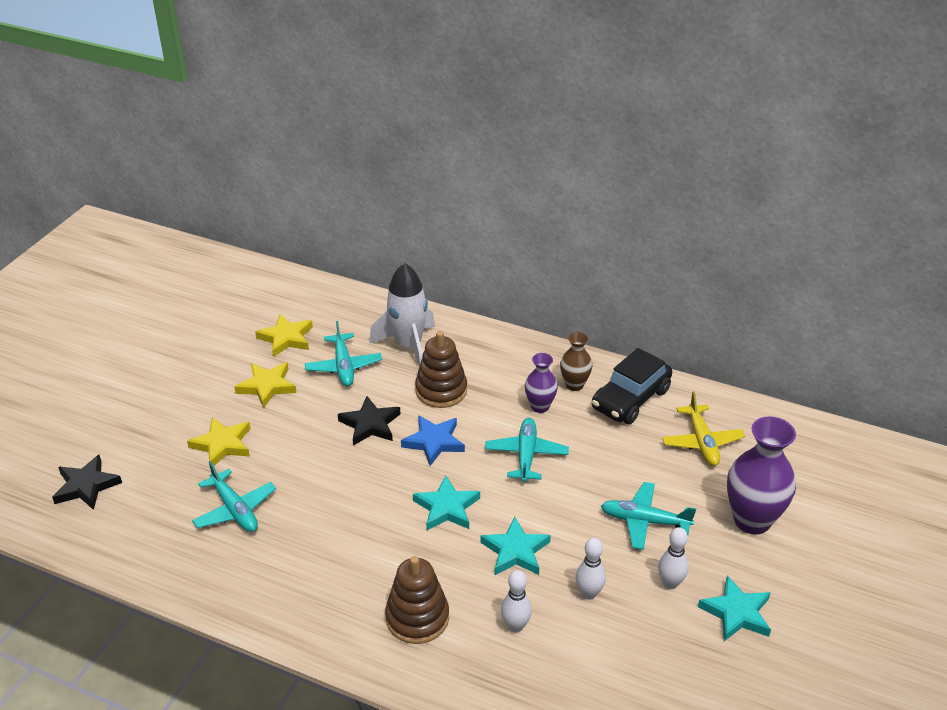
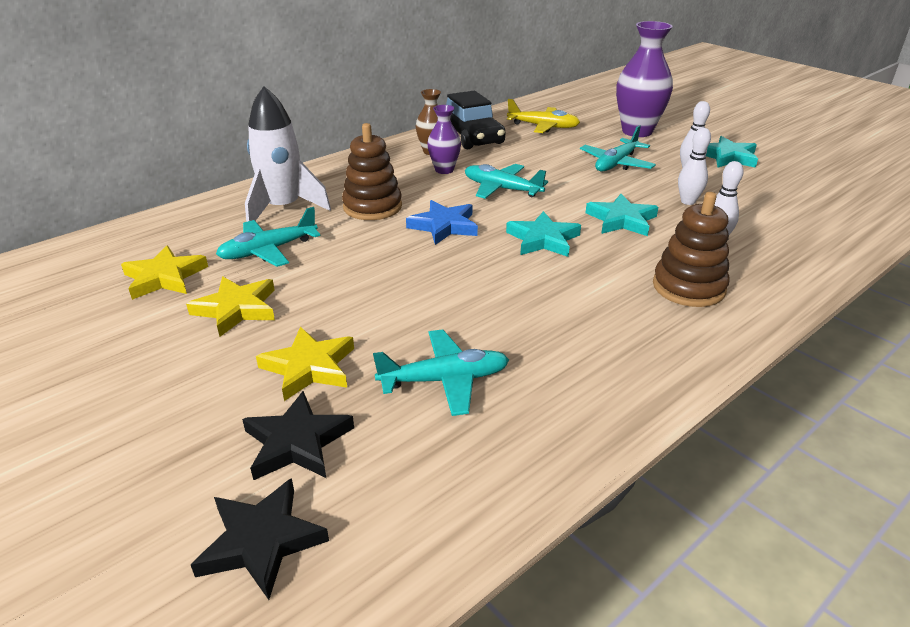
camera: 65 degrees left, 5 degrees down
turquoise plane [305,321,382,386] -> turquoise plane turned 135 degrees clockwise [216,207,321,267]
black star [338,396,400,446] -> black star moved to [242,391,354,480]

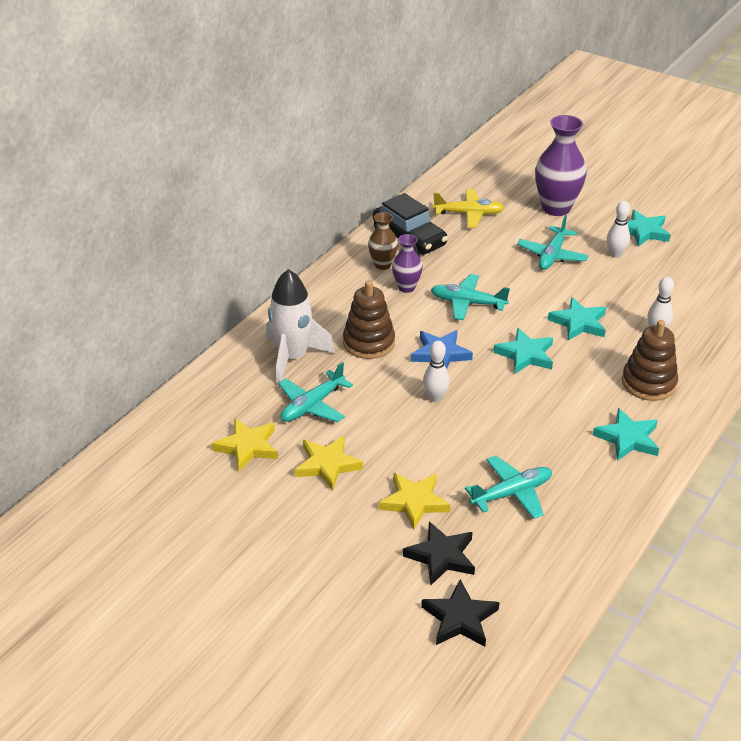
camera: 15 degrees left, 5 degrees up
white bowling pin [678,128,711,205] -> white bowling pin moved to [423,341,450,402]
none -> turquoise star [593,408,659,461]

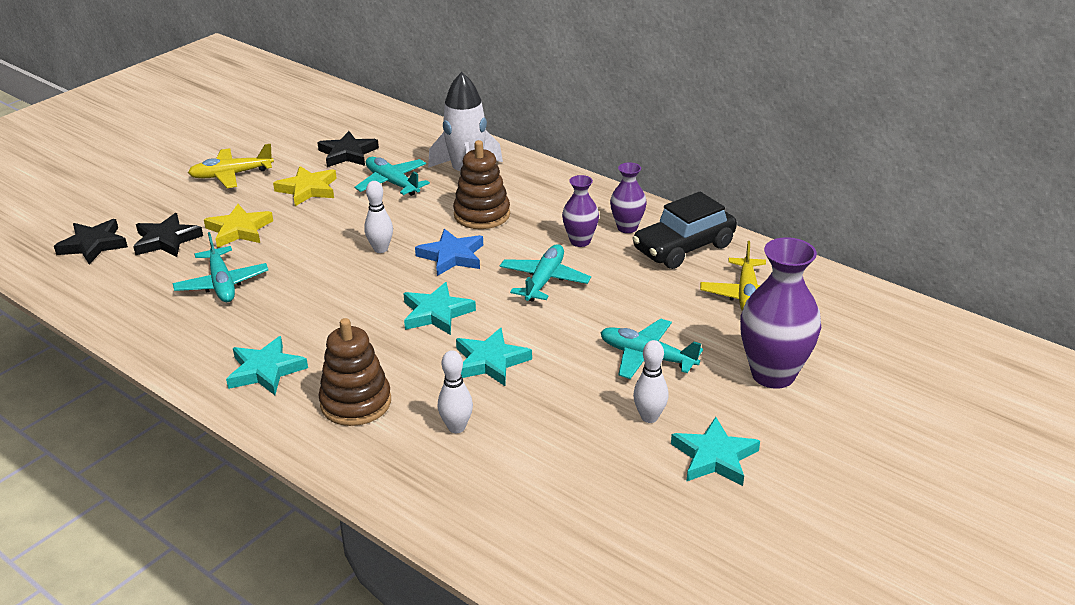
camera: 95 degrees right, 5 degrees down
yellow star [212,418,278,472] -> black star [317,131,379,167]
brown vase [368,212,398,270] -> purple vase [610,162,647,233]
none -> yellow plane [188,144,274,188]

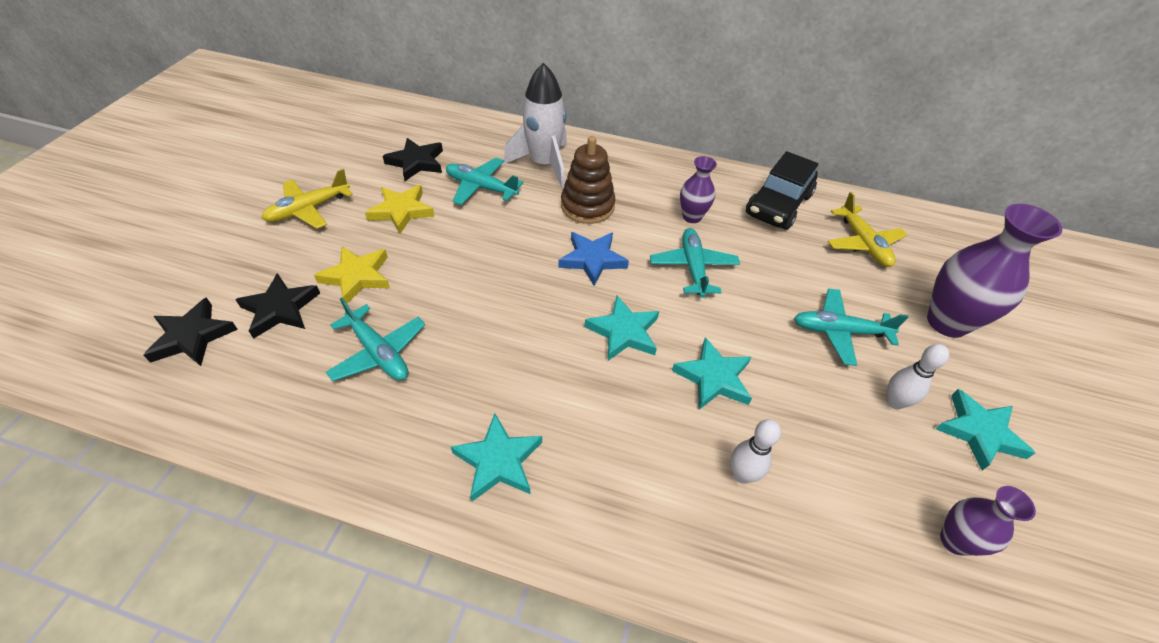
camera: 25 degrees left, 15 degrees up
brown stacking toy [319,318,391,426] -> none
white bowling pin [364,181,393,253] -> none
purple vase [610,162,647,233] -> purple vase moved to [940,486,1036,556]

